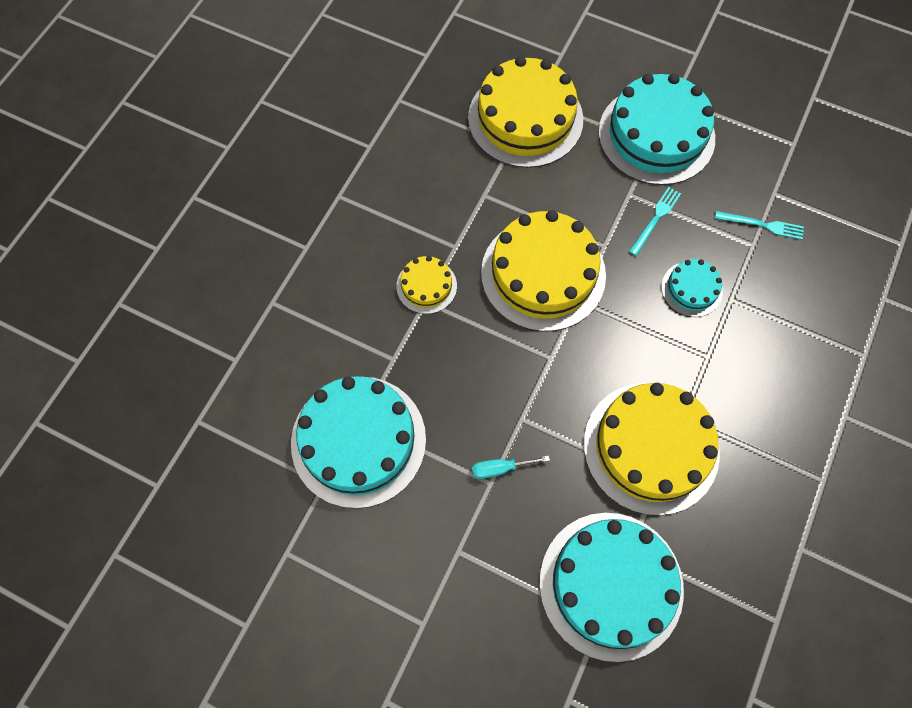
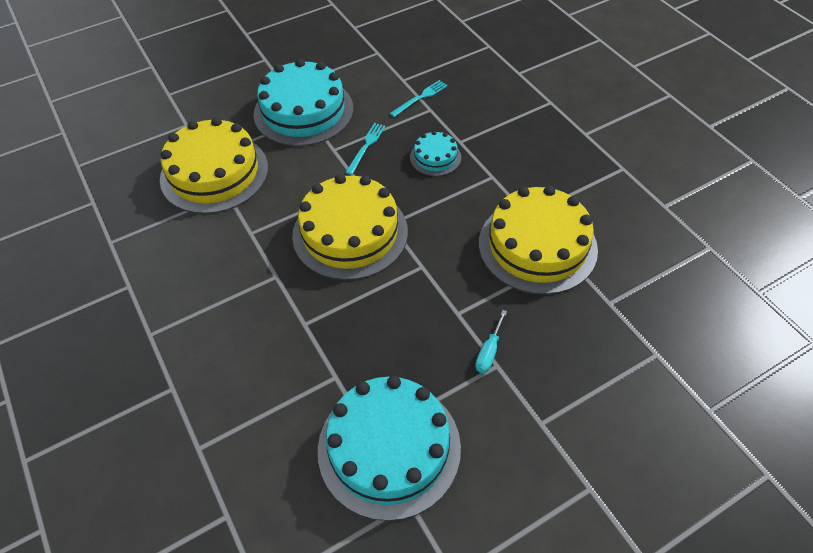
camera: 55 degrees left, 15 degrees down
yellow cake [396,256,457,314] -> none
turquoise cake [539,513,684,662] -> none
turquoise fork [629,187,681,256] -> turquoise fork turned 45 degrees clockwise [345,123,386,175]

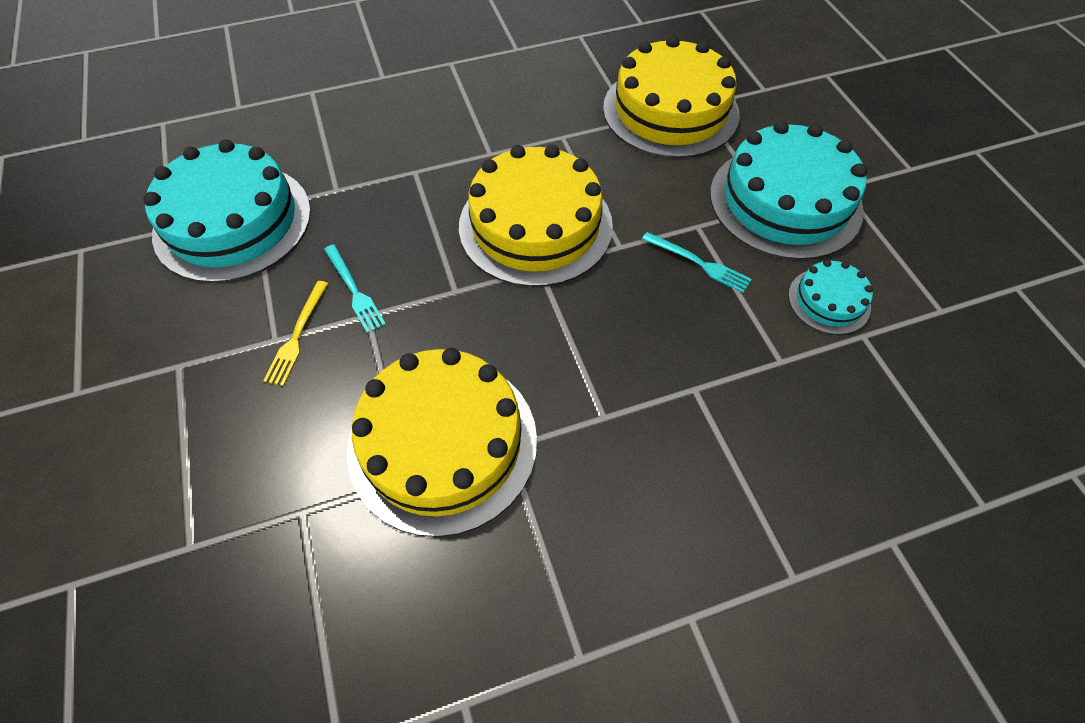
camera: 100 degrees right, 5 degrees up
turquoise fork [390,80,448,117] -> turquoise fork moved to [324,244,386,333]
turquoise cake [410,131,461,176] -> turquoise cake moved to [788,260,873,335]
turquoise screwdriver [475,310,507,373] -> yellow fork [263,281,328,386]

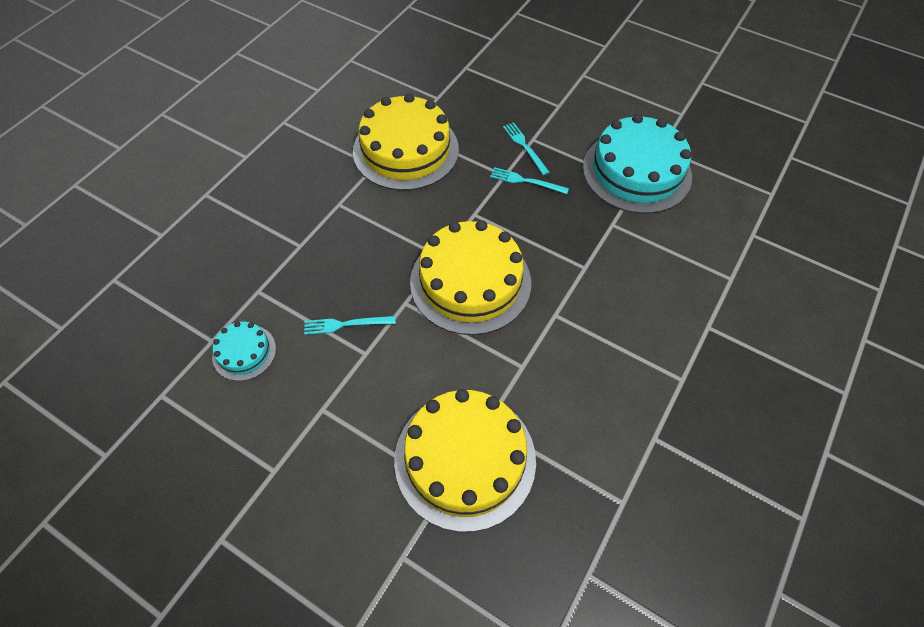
camera: 140 degrees right, 0 degrees up
yellow fork [263,281,328,386] -> turquoise fork [503,122,550,175]
turquoise cake [710,121,867,260] -> none

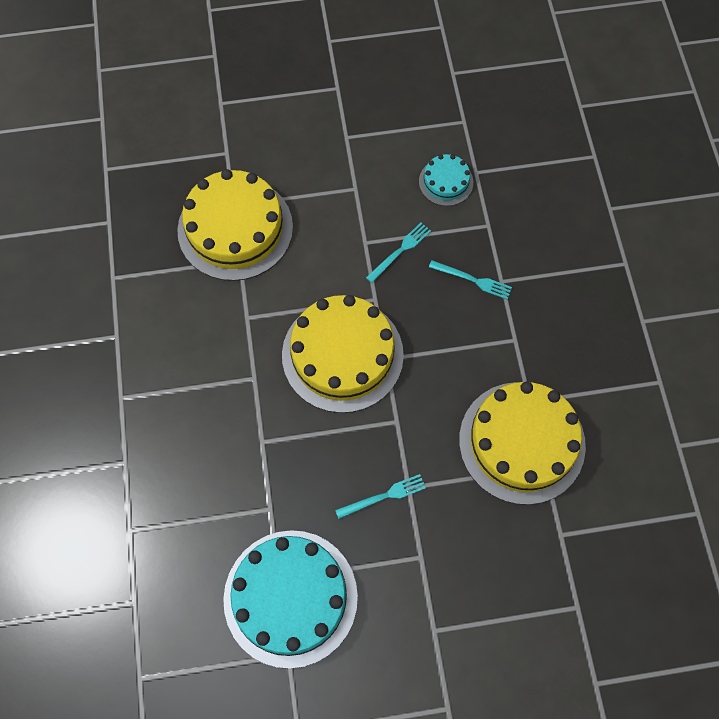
camera: 140 degrees right, 10 degrees up
turquoise fork [503,122,550,175] -> turquoise fork moved to [429,260,512,299]

